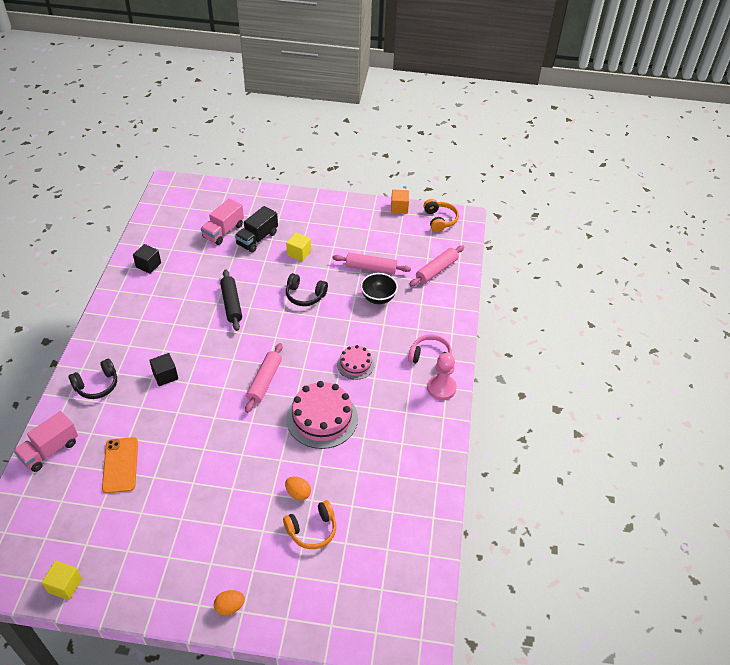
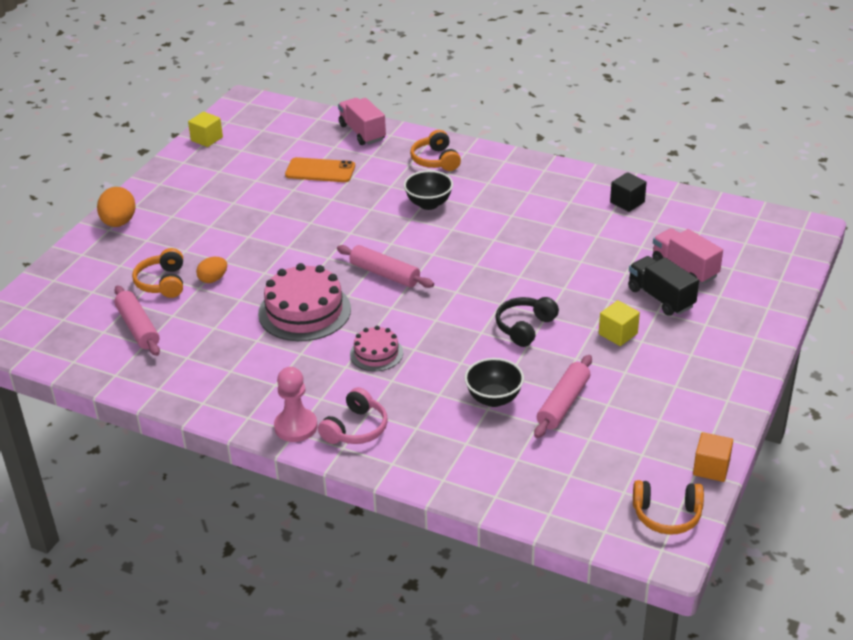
camera: 110 degrees right, 10 degrees down
black headphones [68,359,117,399] -> orange headphones [410,130,461,171]
black cube [149,353,178,386] -> black bowl [404,170,453,210]
orange egg [214,590,245,616] -> orange egg [97,187,136,227], size x1.60
black rolling pin [220,269,242,331] -> none
pink rolling pin [409,245,464,286] -> pink rolling pin moved to [114,285,160,356]

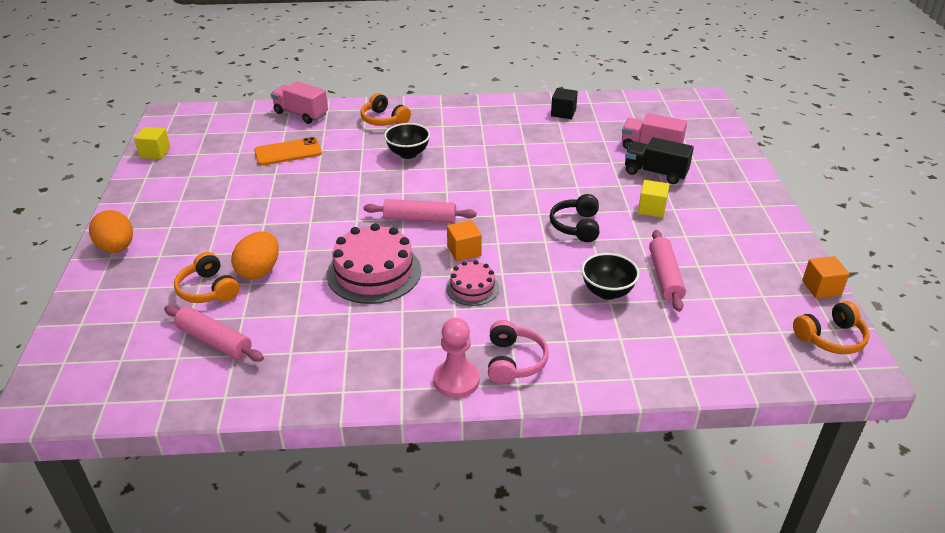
camera: 30 degrees left, 0 degrees up
orange egg [196,257,227,283] -> orange egg [231,231,279,279], size x1.60
none -> orange cube [447,220,482,262]

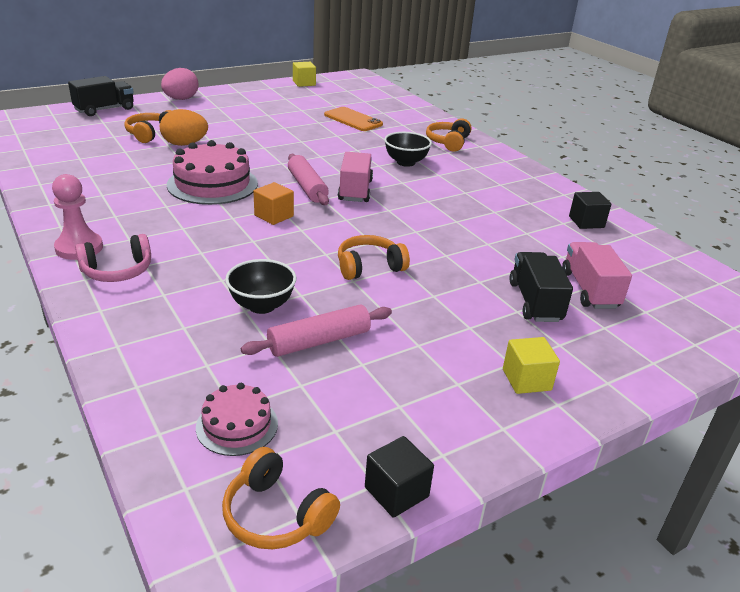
camera: 60 degrees right, 5 degrees down
orange egg [89,210,133,253] -> pink egg [161,68,198,100]
pink rolling pin [164,305,264,362] -> none
pink truck [271,81,328,124] -> pink truck moved to [338,152,373,202]
pink cake [446,260,499,306] -> pink cake moved to [196,383,278,456]
black headphones [549,194,599,242] -> orange headphones [338,235,410,280]
yellow cube [638,180,670,218] -> yellow cube moved to [503,337,560,394]
orange cube [802,256,849,298] -> black cube [365,436,434,518]
none -> black truck [68,76,134,116]

